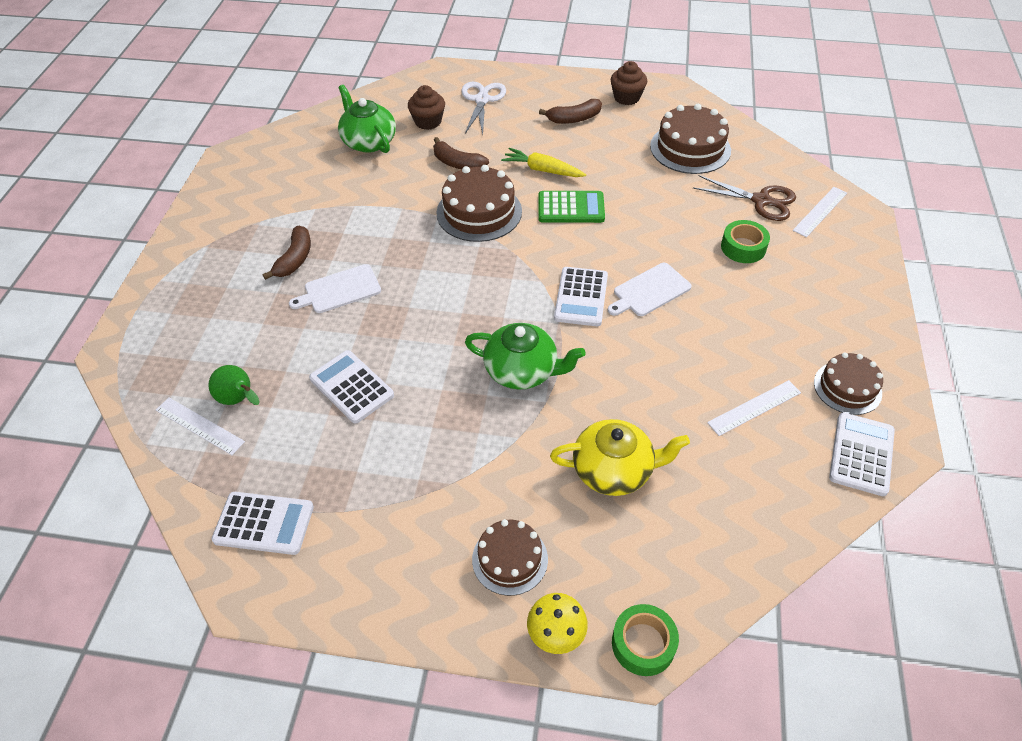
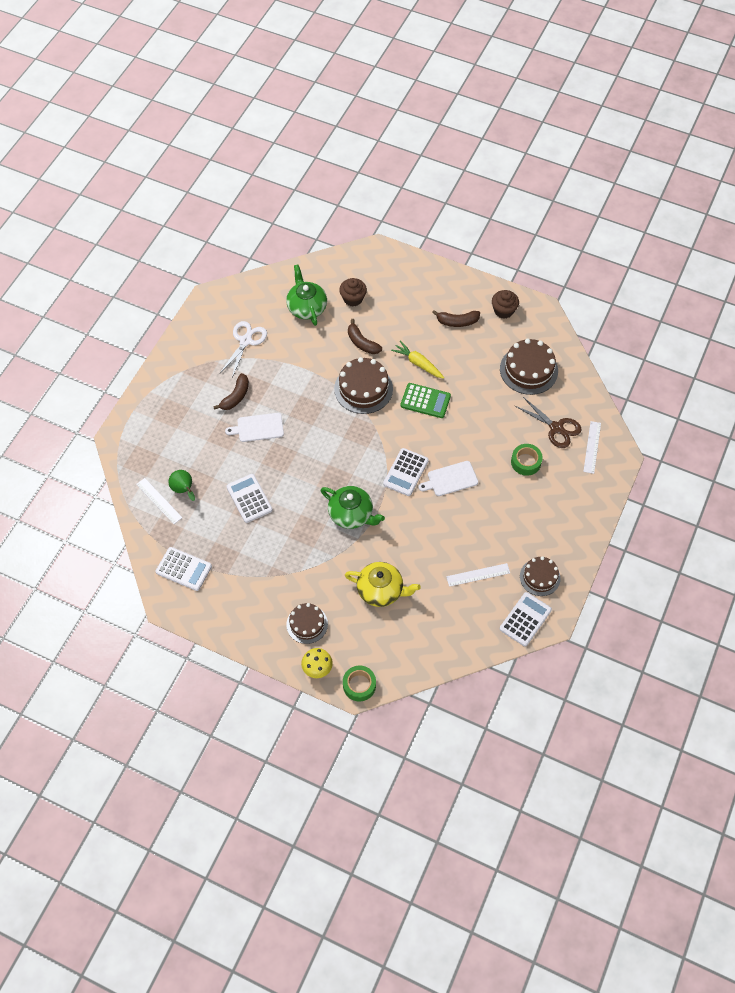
camera: 15 degrees right, 10 degrees up
white scissors [461,82,506,135] -> white scissors moved to [220,321,267,377]
white ruler [793,187,847,237] -> white ruler turned 45 degrees counterclockwise [583,421,601,474]

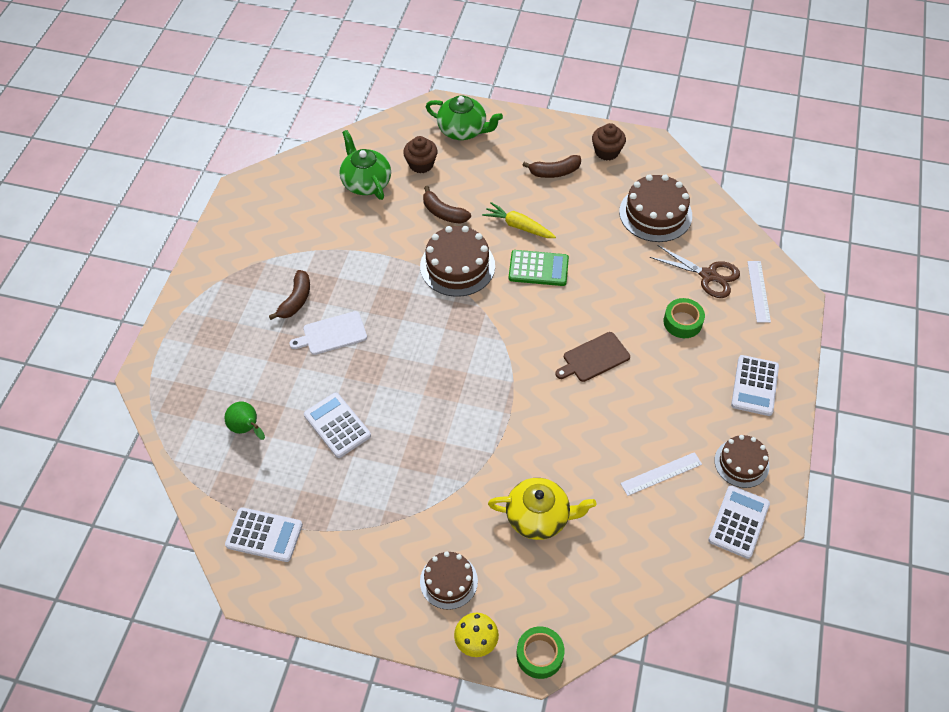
camera: 10 degrees left, 5 degrees down
white ruler [136,478,182,524] -> none
white scissors [220,321,267,377] -> none
green teapot [321,486,385,529] -> green teapot moved to [426,95,503,140]
white calculator [383,448,428,496] -> white calculator moved to [731,355,779,416]
white cutting board [418,461,478,496] -> brown cutting board [555,332,630,382]

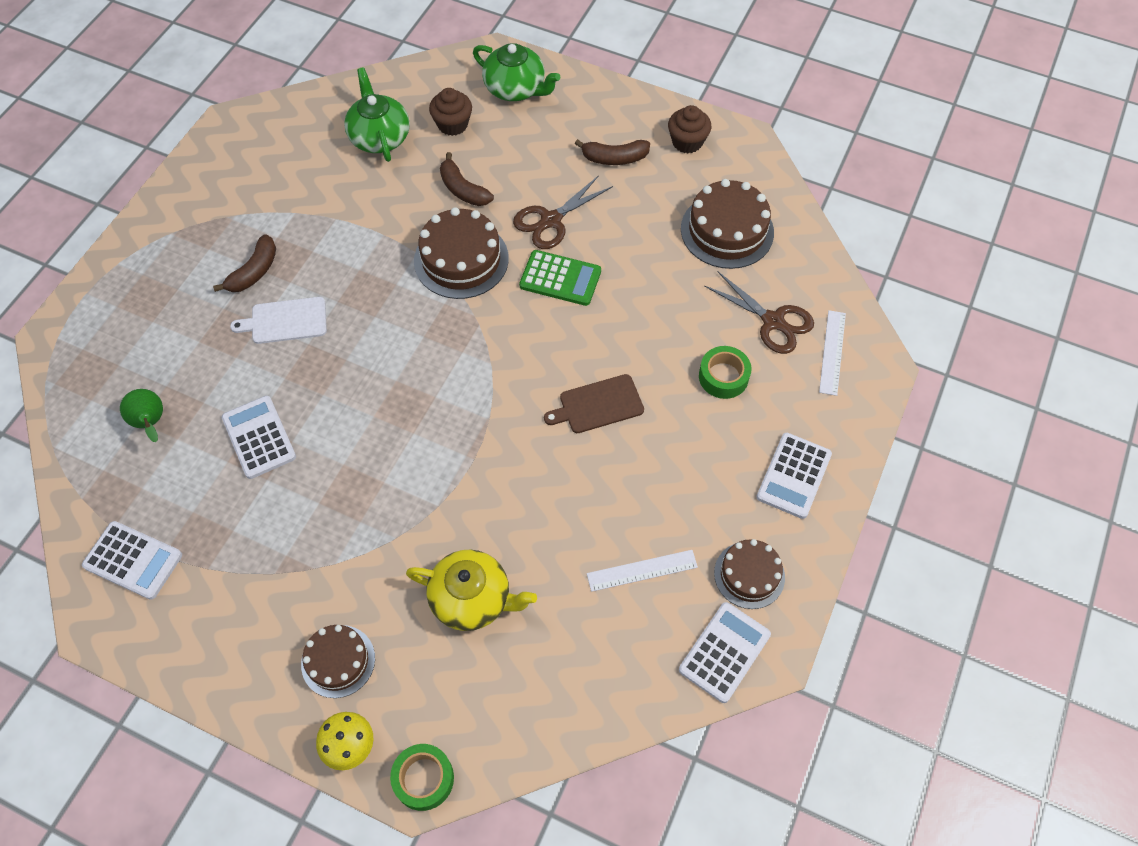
camera: 10 degrees right, 5 degrees up
yellow carrot [482,202,556,238] -> brown scissors [513,175,613,249]

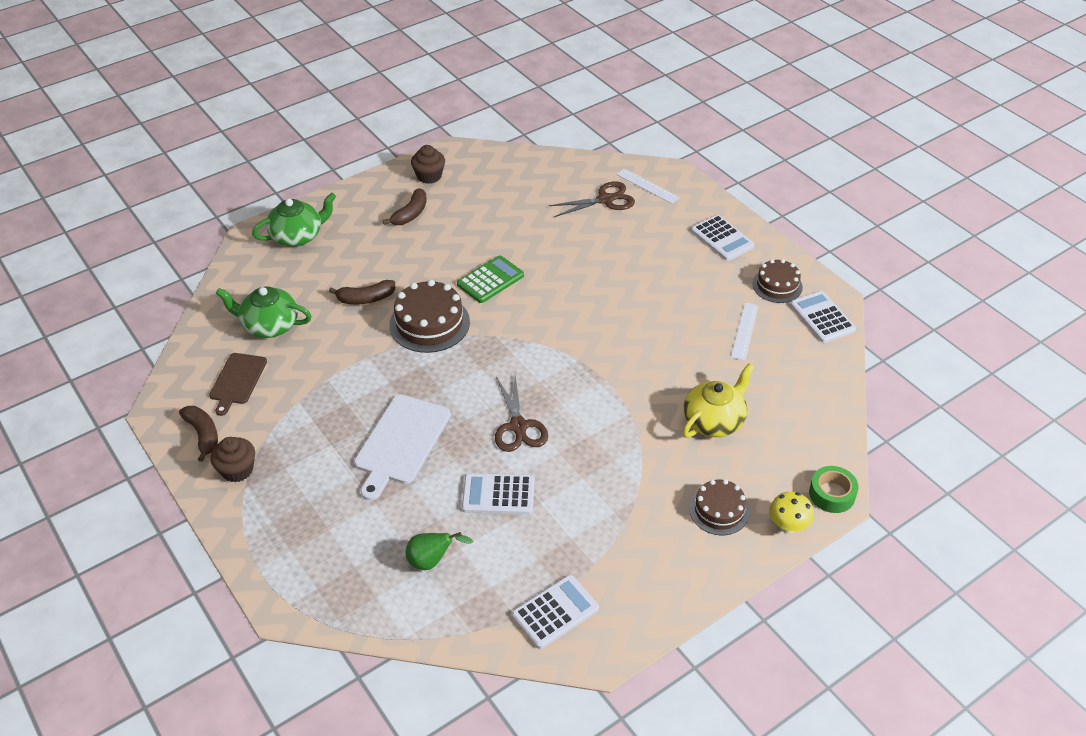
camera: 60 degrees left, 15 degrees down
brown banana [213,234,276,292] -> brown banana moved to [179,406,218,462]
white cutting board [230,297,327,344] -> white cutting board [354,394,451,501], size x1.54
brown cupcake [429,88,472,136] -> brown cupcake moved to [211,437,255,482]
brown scissors [513,175,613,249] -> brown scissors moved to [495,375,548,452]
brown cutting board [544,374,644,433] -> brown cutting board moved to [209,353,267,416]
brown cake [681,179,774,269] -> none
green tape [699,346,751,399] -> none

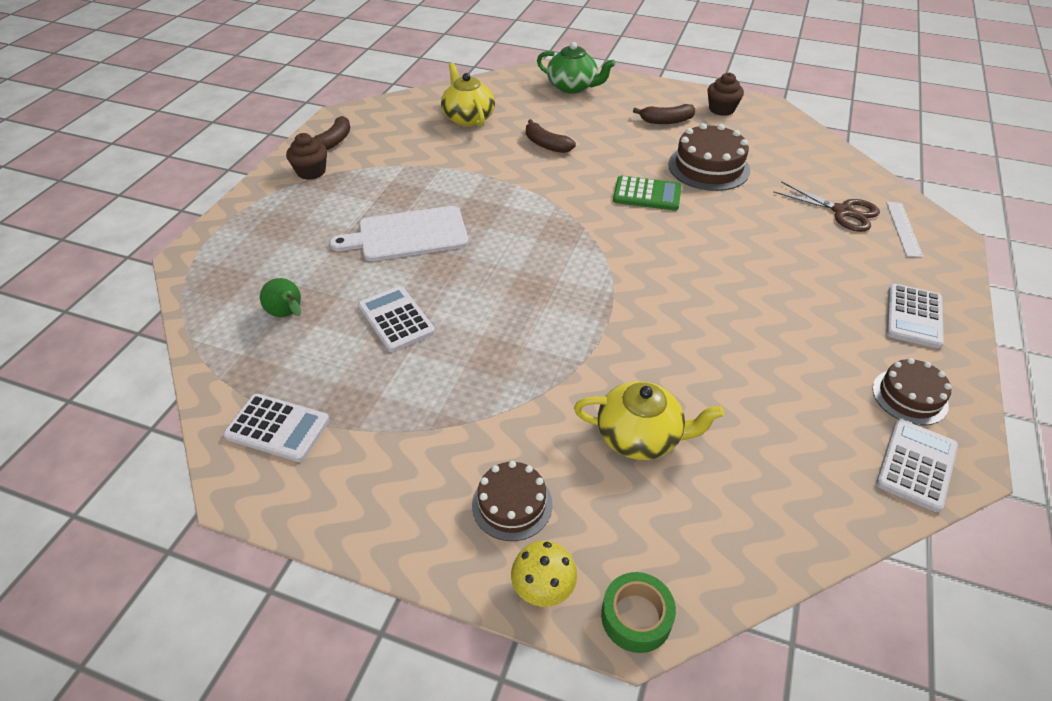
camera: 55 degrees right, 0 degrees up
brown cutting board [209,353,267,416] -> none
green teapot [215,286,312,338] -> yellow teapot [441,63,495,127]
brown cake [389,280,470,353] -> brown cake moved to [668,123,750,191]
brown scissors [495,375,548,452] -> none
white ruler [731,303,759,360] -> none

